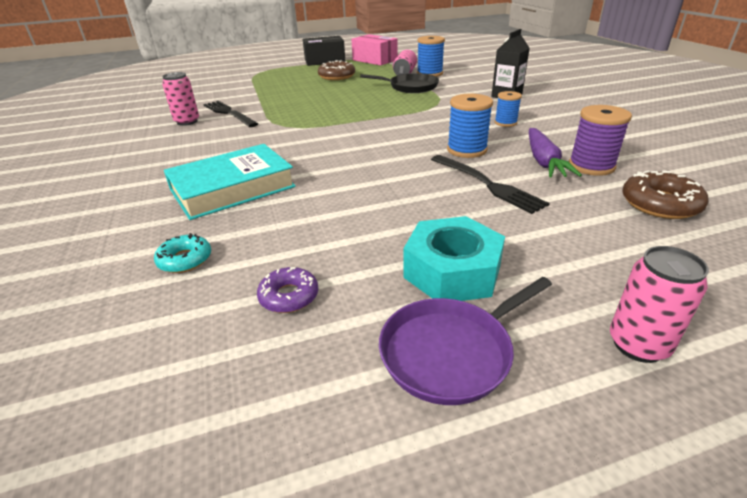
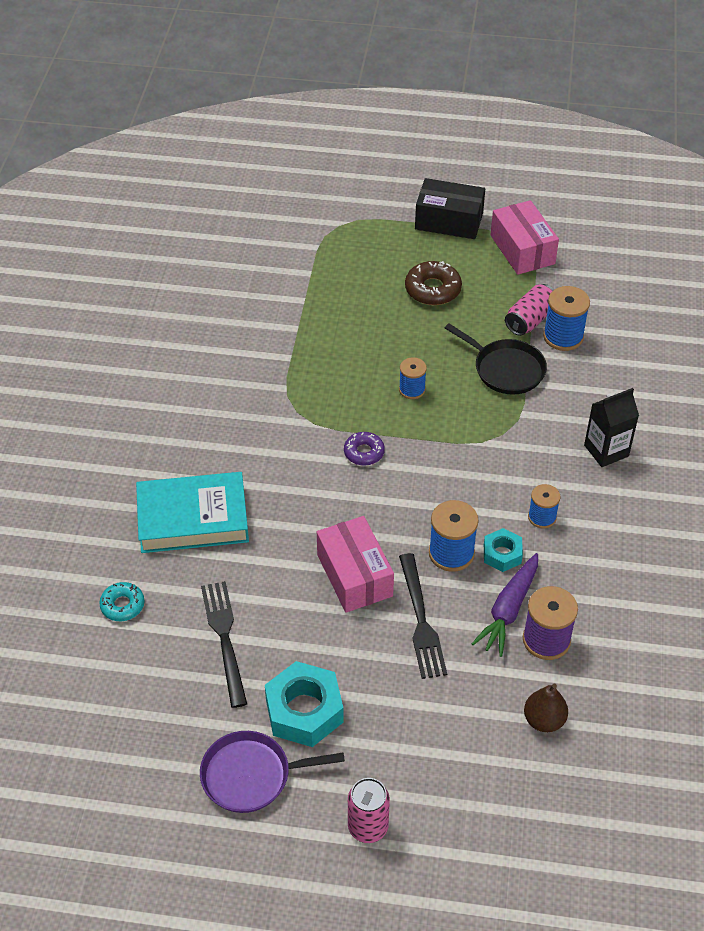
camera: 25 degrees right, 15 degrees up
pink can [162,72,199,126] -> none
black fork [203,101,258,127] -> black fork moved to [201,581,247,708]
purple donut [257,267,318,313] -> purple donut moved to [344,432,385,466]
brown donut [622,170,709,219] -> brown pear [524,684,568,732]
none -> pink box [317,516,394,613]
none -> blue spool [399,357,427,399]
none -> turquoise nut [484,528,523,572]

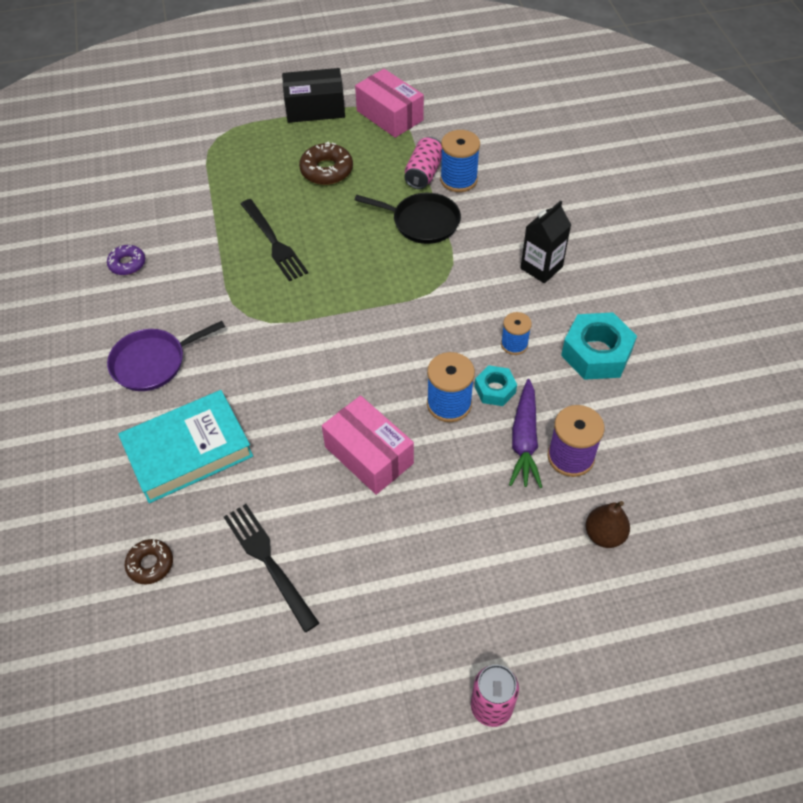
camera: 20 degrees left, 5 degrees up
turquoise donut [99,582,145,621] -> brown donut [125,539,173,585]
purple pan [200,731,345,813] -> purple pan moved to [107,321,225,391]
turquoise nut [265,661,344,747] -> turquoise nut moved to [561,312,637,380]
purple donut [344,432,385,466] -> purple donut moved to [107,245,145,275]
blue spool [399,357,427,399] -> none
black fork [399,553,447,679] -> black fork moved to [241,199,308,281]

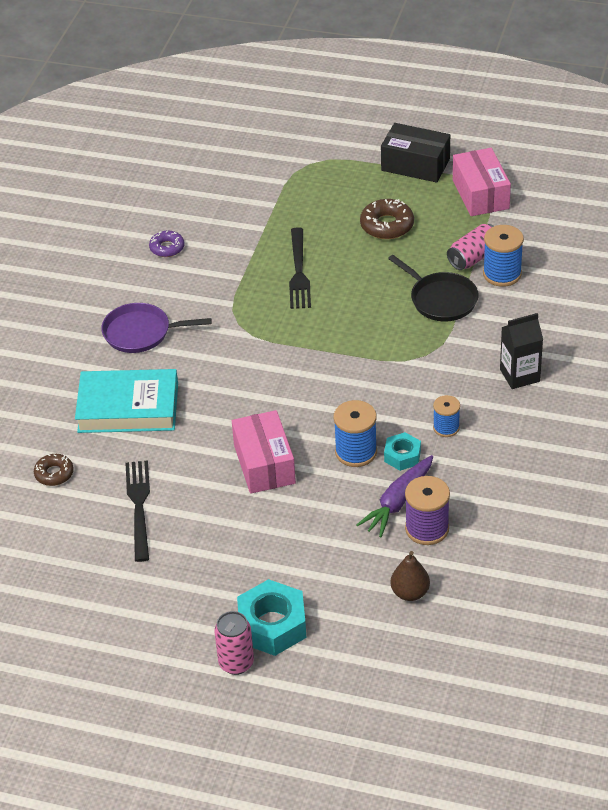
camera: 30 degrees right, 10 degrees down
turquoise nut [561,312,637,380] -> turquoise nut moved to [237,579,306,656]

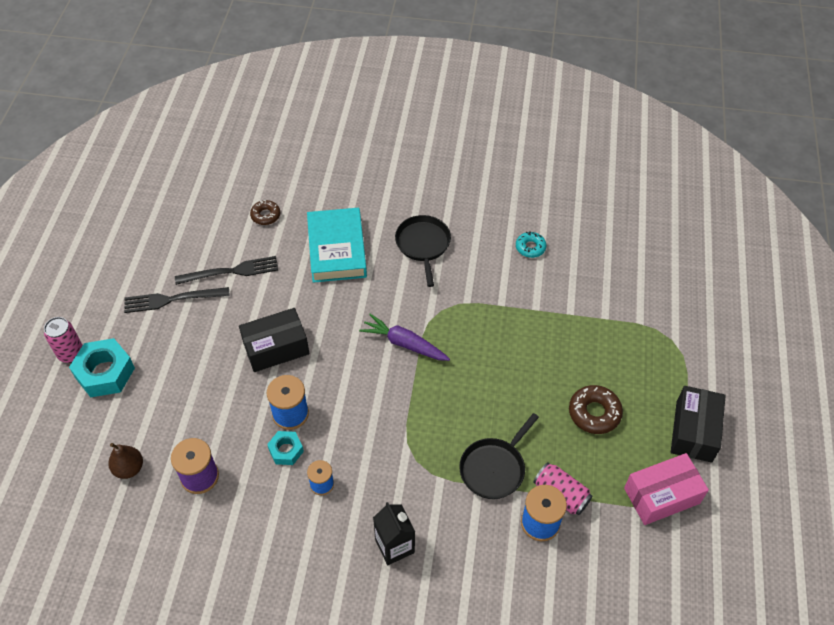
camera: 80 degrees right, 10 degrees up
purple pan [101,303,212,353] -> black pan [395,215,451,287]
purple donut [149,231,184,257] -> turquoise donut [516,231,546,258]
pink box [232,410,296,494] -> black box [239,308,309,372]
black fork [289,227,311,309] -> black fork moved to [124,287,230,313]
purple carrot [356,455,433,537] -> purple carrot moved to [359,314,450,361]

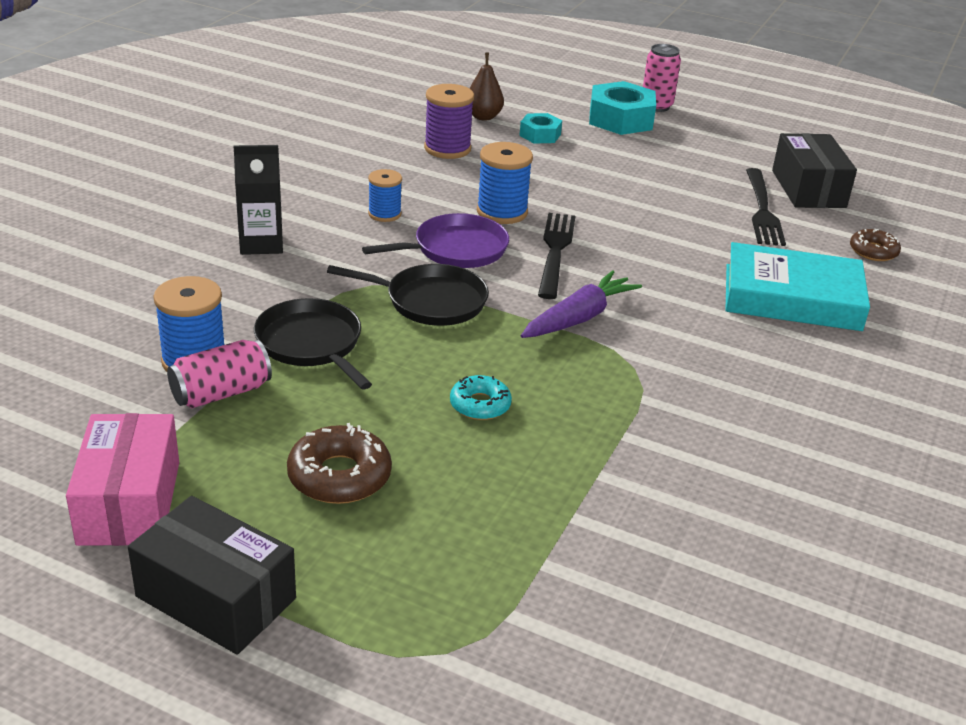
camera: 105 degrees right, 20 degrees down
black fork [124,287,230,313] -> black fork moved to [538,213,576,299]
black box [239,308,309,372] -> black box moved to [772,133,857,208]
turquoise nut [267,431,304,465] -> turquoise nut moved to [519,113,562,144]
black pan [395,215,451,287] -> black pan moved to [327,264,489,326]
turquoise donut [516,231,546,258] -> turquoise donut moved to [450,375,512,420]
none -> purple pan [362,213,509,268]

